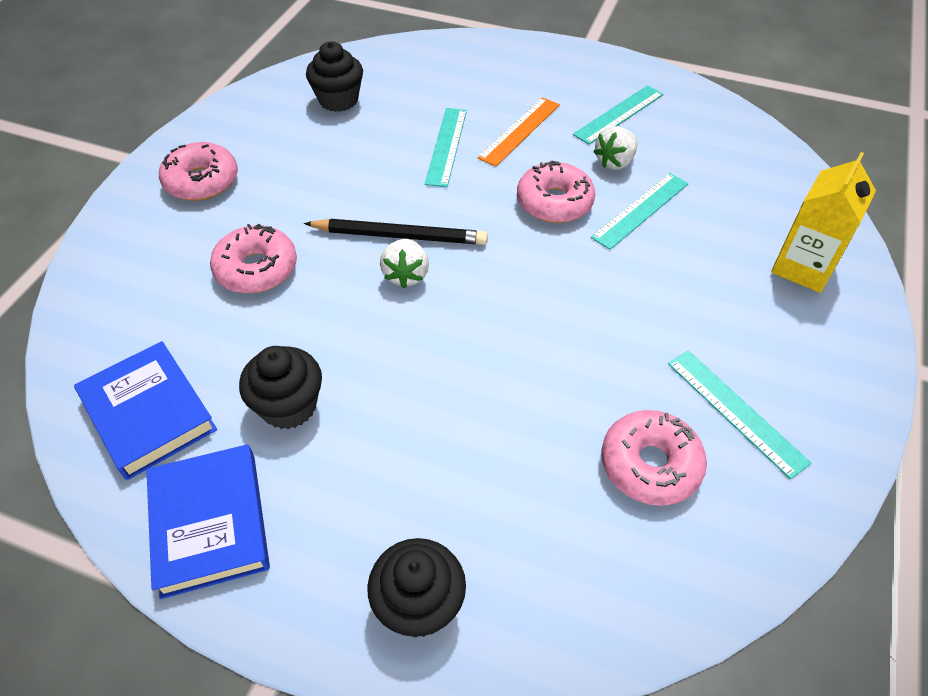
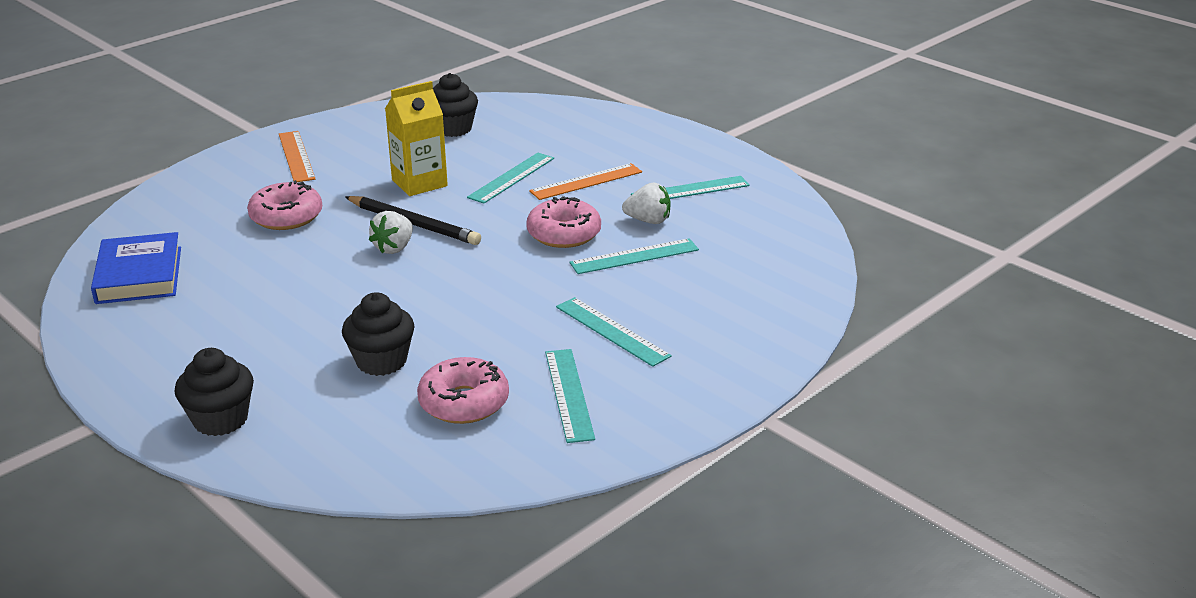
camera: 25 degrees right, 20 degrees down
blue book [146,444,270,599] -> none
pink donut [159,142,238,201] -> orange ruler [279,131,315,182]
black cupcake [239,346,322,429] -> black cupcake moved to [342,292,414,376]
white strawberry [593,126,637,170] -> white strawberry turned 150 degrees counterclockwise [622,183,670,224]
yellow carton [771,152,876,293] -> yellow carton moved to [385,81,448,196]
none -> turquoise ruler [556,297,672,367]

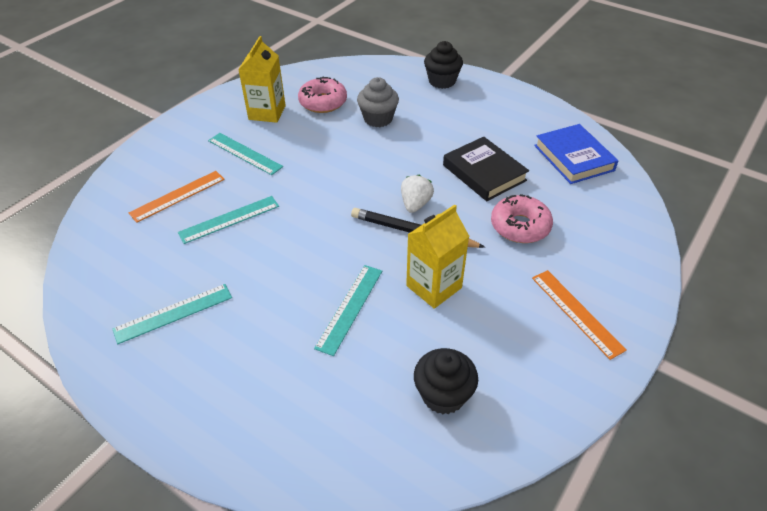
camera: 170 degrees right, 15 degrees up
black cupcake [342,292,414,376] -> grey cupcake [357,77,399,127]
pink donut [526,196,601,248] -> none
orange ruler [529,163,642,200] -> orange ruler moved to [129,171,225,223]
turquoise ruler [545,349,595,443] -> yellow carton [238,36,286,123]
white strawberry [622,183,670,224] -> none
none -> black book [443,137,529,201]

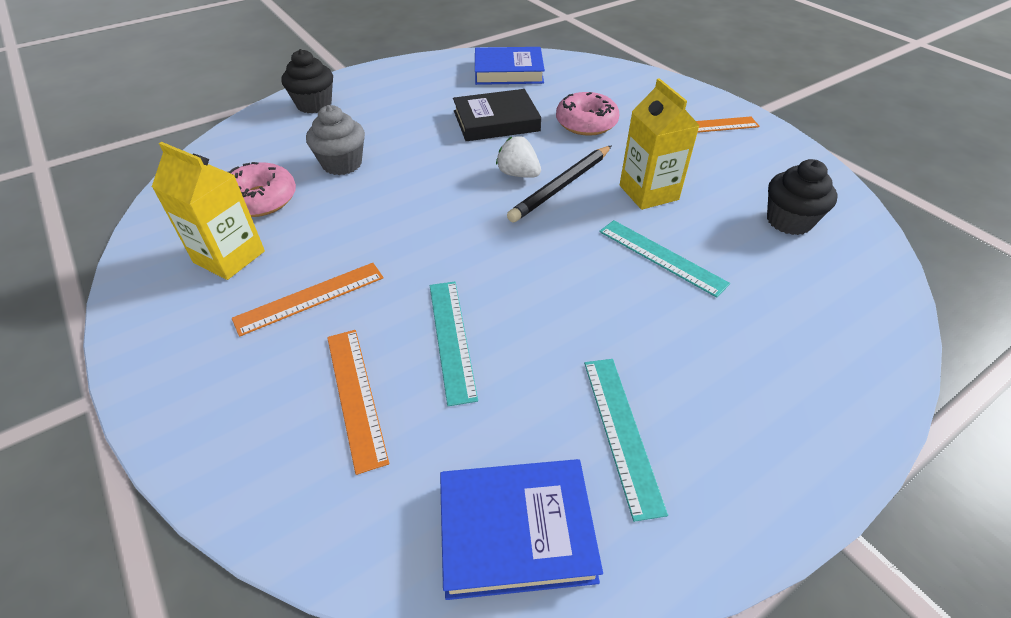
camera: 70 degrees left, 0 degrees up
turquoise ruler [208,133,283,175] -> orange ruler [232,263,383,337]
none -> blue book [440,459,603,600]

